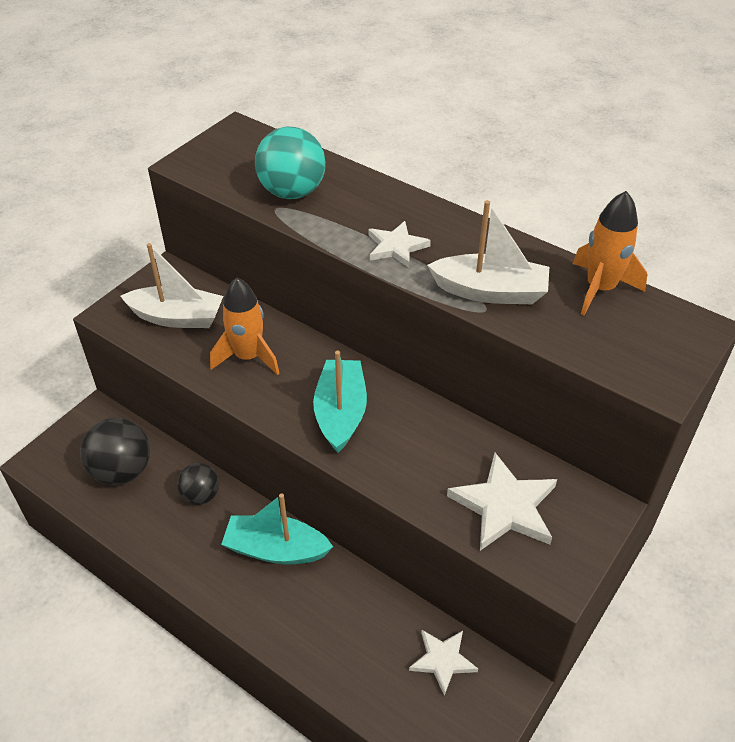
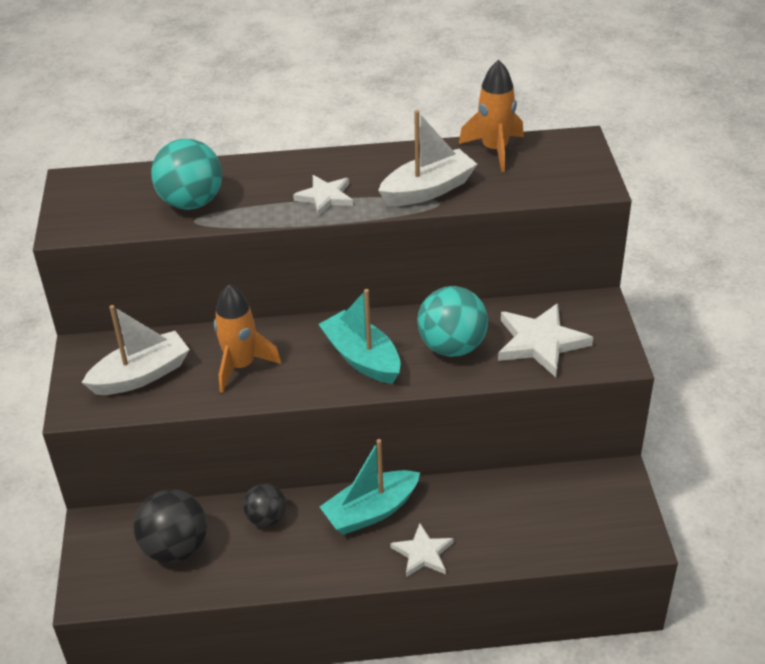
camera: 40 degrees left, 5 degrees down
white star [409,630,478,695] -> white star moved to [390,523,453,577]
none -> turquoise ball [417,286,488,357]

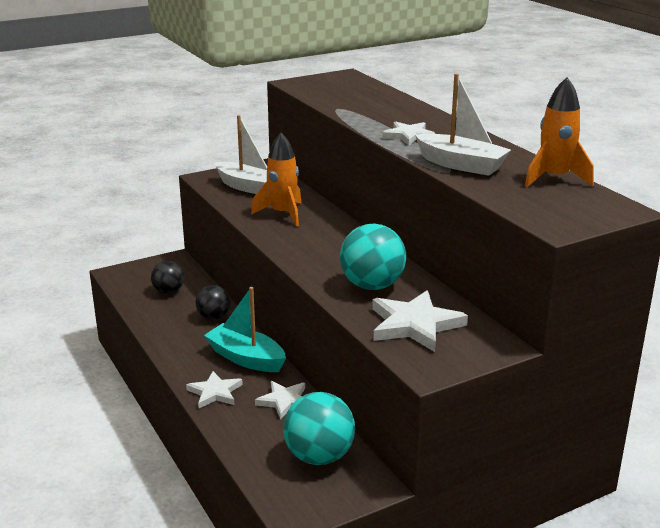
camera: 65 degrees right, 15 degrees down
black ball [133,489,207,563] -> black ball [151,261,184,294], size x0.61
turquoise ball [151,139,222,210] -> turquoise ball moved to [283,392,355,465]
turquoise boat [318,289,401,384] -> none
none -> white star [255,381,305,420]

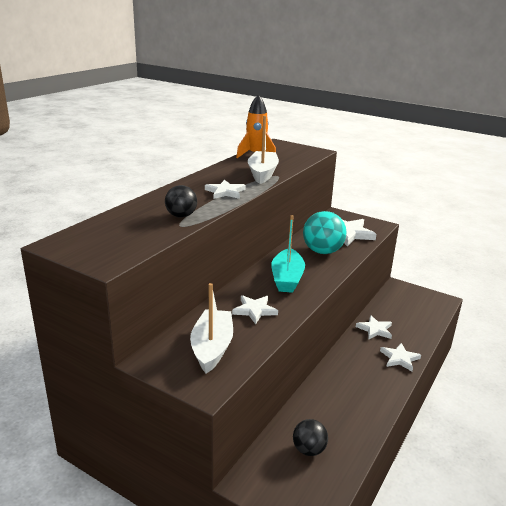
camera: 120 degrees left, 0 degrees up
black ball [196,285,230,320] -> black ball moved to [165,185,197,218]
turquoise boat [204,287,286,372] -> turquoise boat moved to [271,215,305,293]
orange rocket [251,133,302,227] -> white star [232,295,278,324]
turquoise ball [283,392,355,465] -> none

